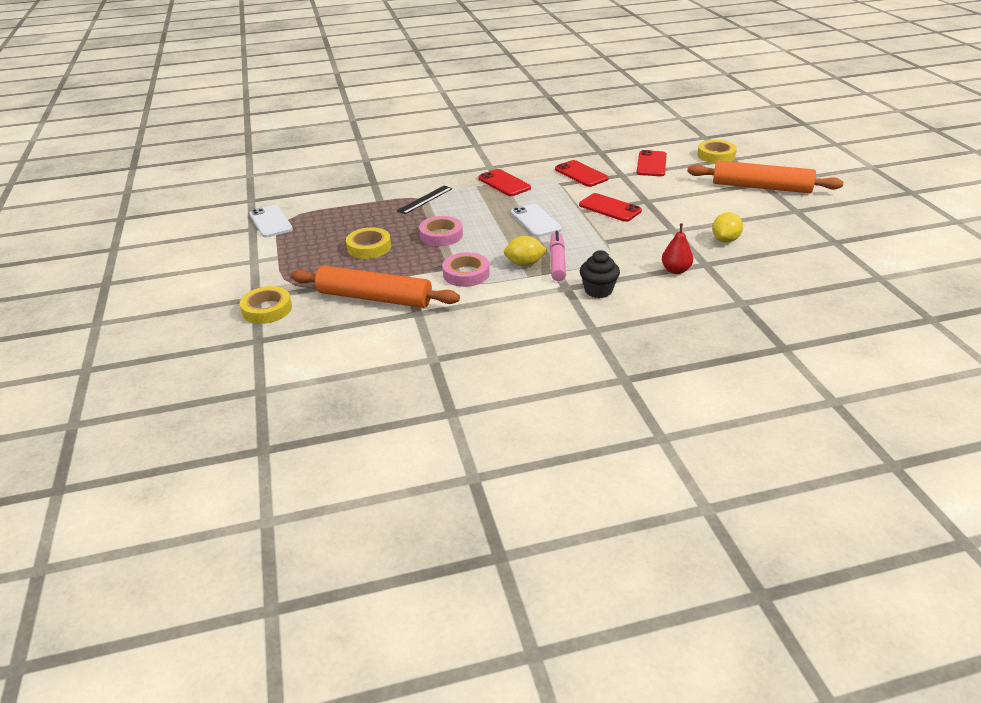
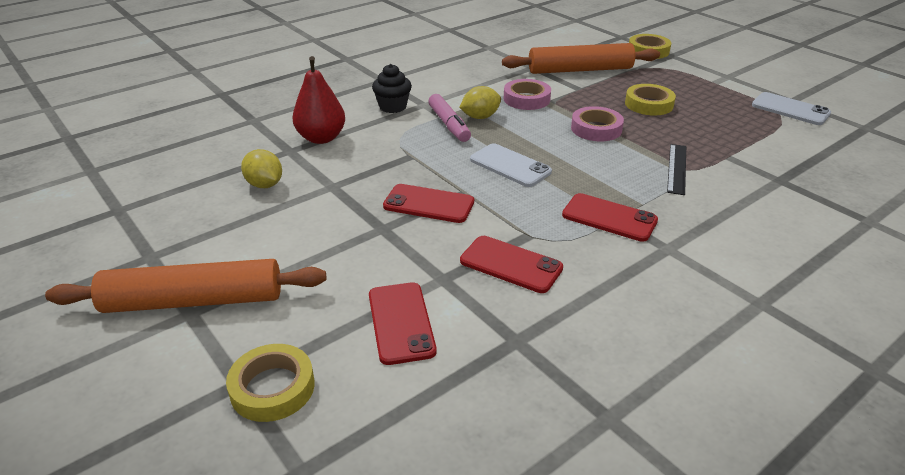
camera: 155 degrees right, 0 degrees up
red pear [662,223,693,274] -> red pear [293,56,345,144], size x1.52
yellow lemon [712,212,743,243] -> yellow lemon turned 45 degrees counterclockwise [241,149,282,188]

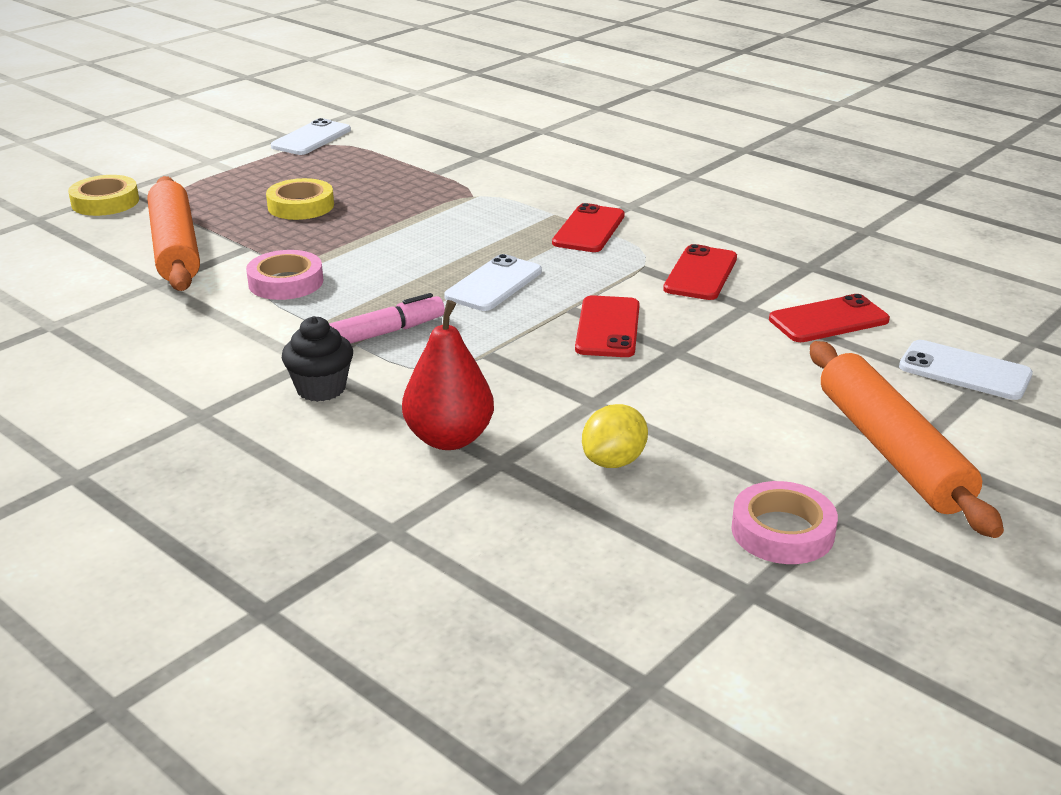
camera: 100 degrees left, 5 degrees down
yellow tape [226,344,315,422] -> white phone [899,340,1033,400]
yellow lemon [459,86,501,119] -> none
pink tape [571,106,624,141] -> pink tape moved to [731,481,838,564]
black ruler [667,144,686,195] -> none

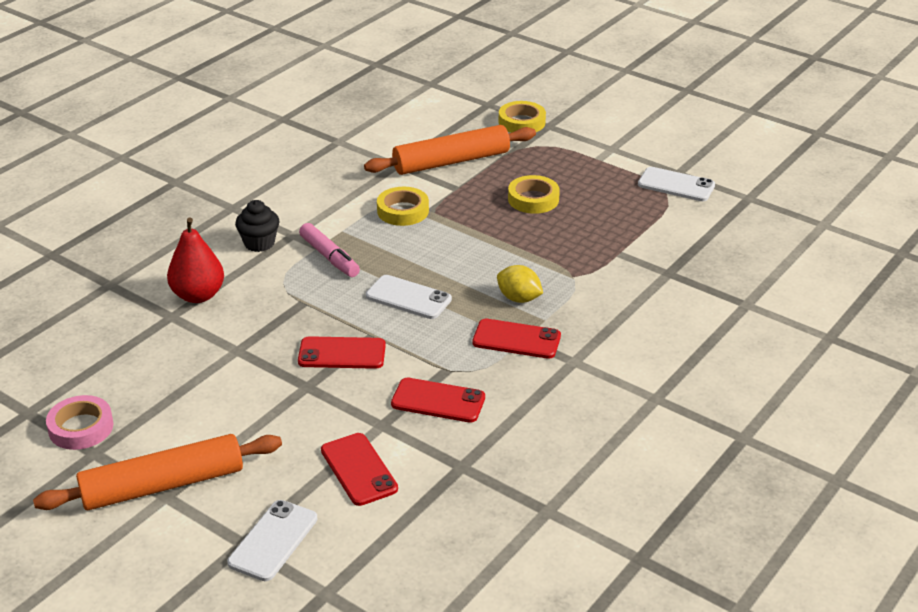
camera: 85 degrees right, 5 degrees up
pink tape [246,250,323,300] -> yellow tape [377,187,429,226]
yellow lemon [582,404,648,468] -> yellow lemon moved to [497,265,543,303]

